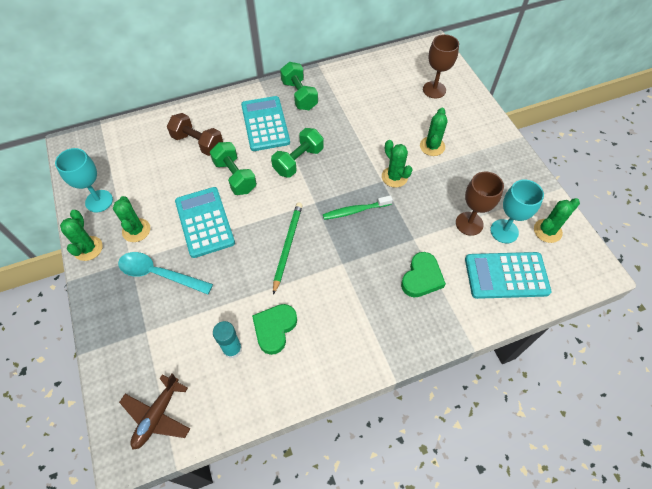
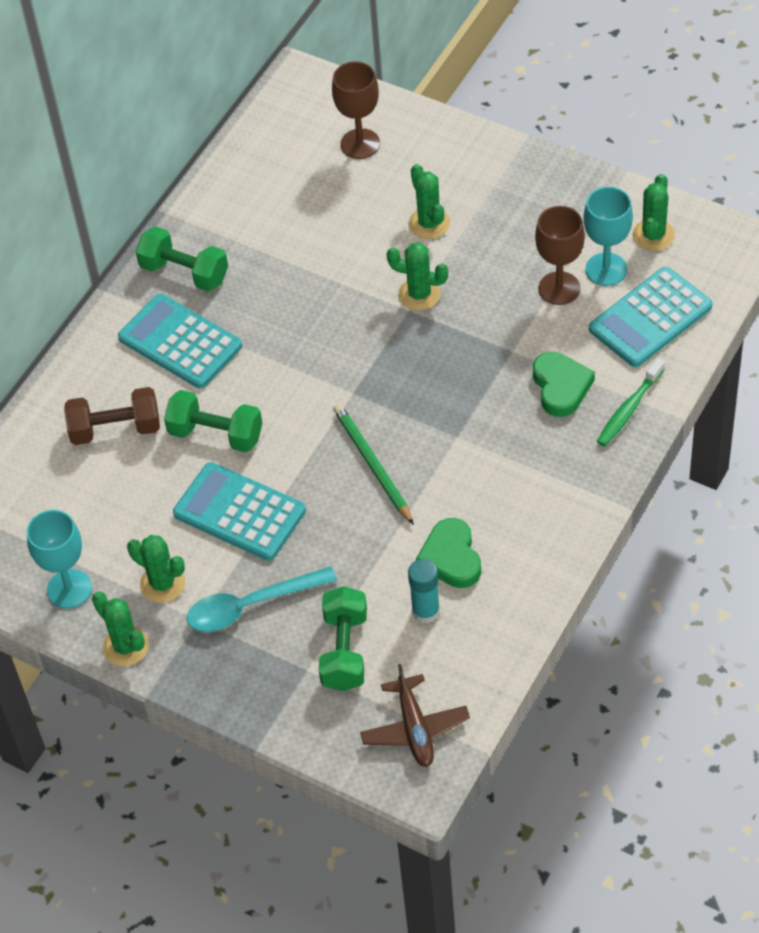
camera: 35 degrees left, 5 degrees down
green dumbbell [271,128,324,178] -> green dumbbell moved to [319,586,367,691]
green toothbrush [323,195,393,220] -> green toothbrush moved to [597,358,665,447]

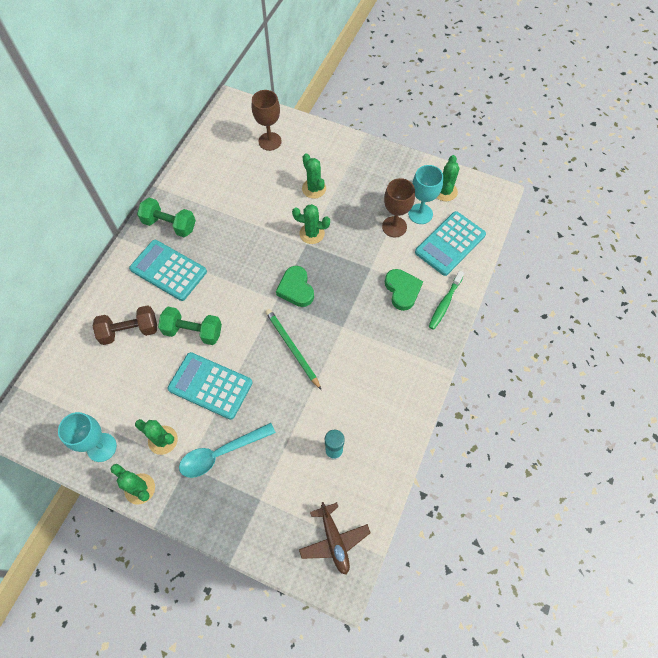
camera: 10 degrees left, 10 degrees up
green dumbbell [319,586,367,691] -> none
green heart [416,518,481,588] -> green heart moved to [276,266,314,307]

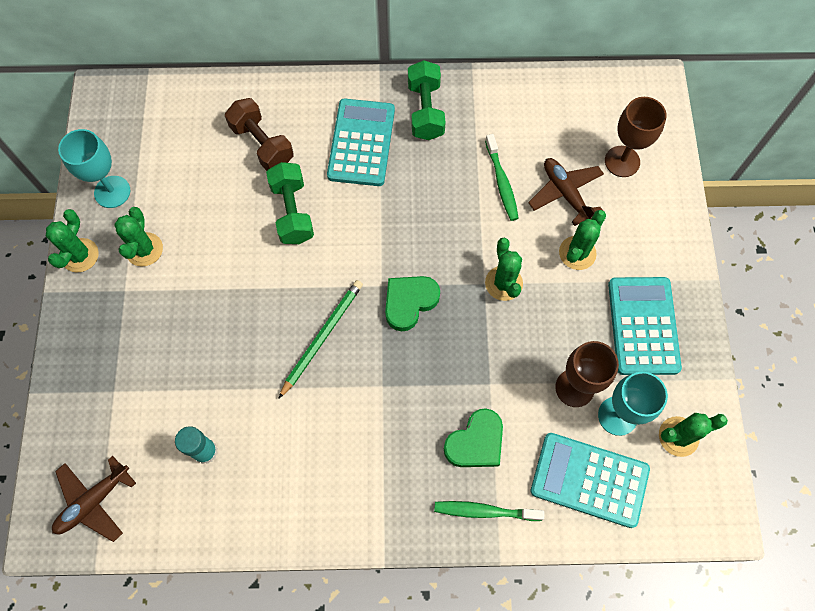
camera: 65 degrees right, 5 degrees up
turquoise calculator [167,352,253,420] -> turquoise calculator moved to [608,277,682,375]
turquoise spoon [179,423,276,478] -> none
none -> green toothbrush [485,134,519,221]
none -> brown plane [528,158,604,226]

